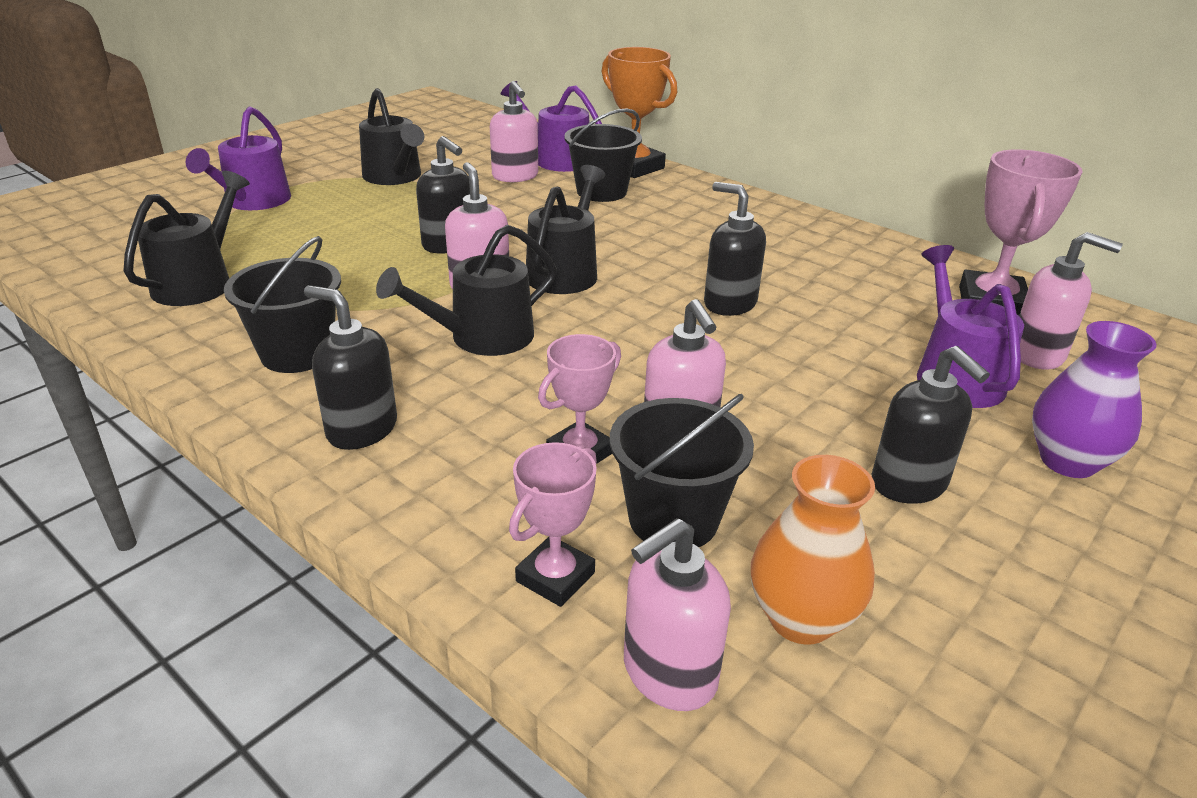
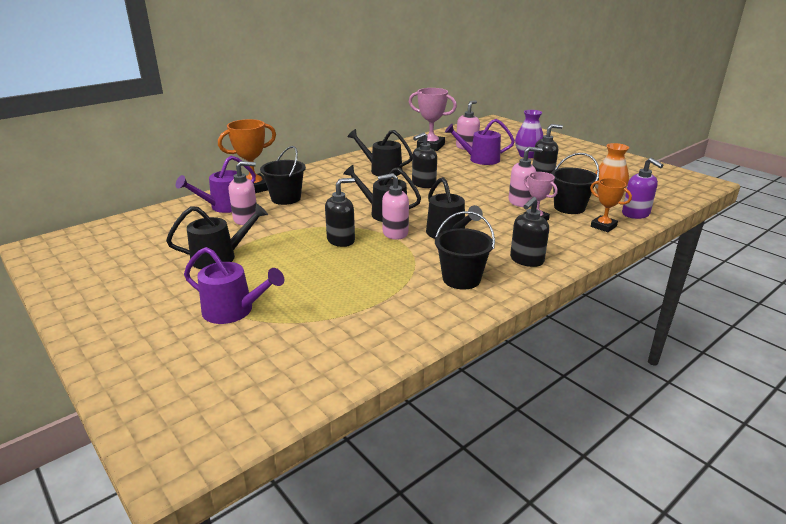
camera: 80 degrees left, 5 degrees down
black watering can [123,171,250,306] -> black watering can moved to [347,129,413,176]
pink trophy [509,442,597,607] -> orange trophy [590,178,632,232]
pink soap dispenser [624,518,731,711] -> purple soap dispenser [622,158,664,219]

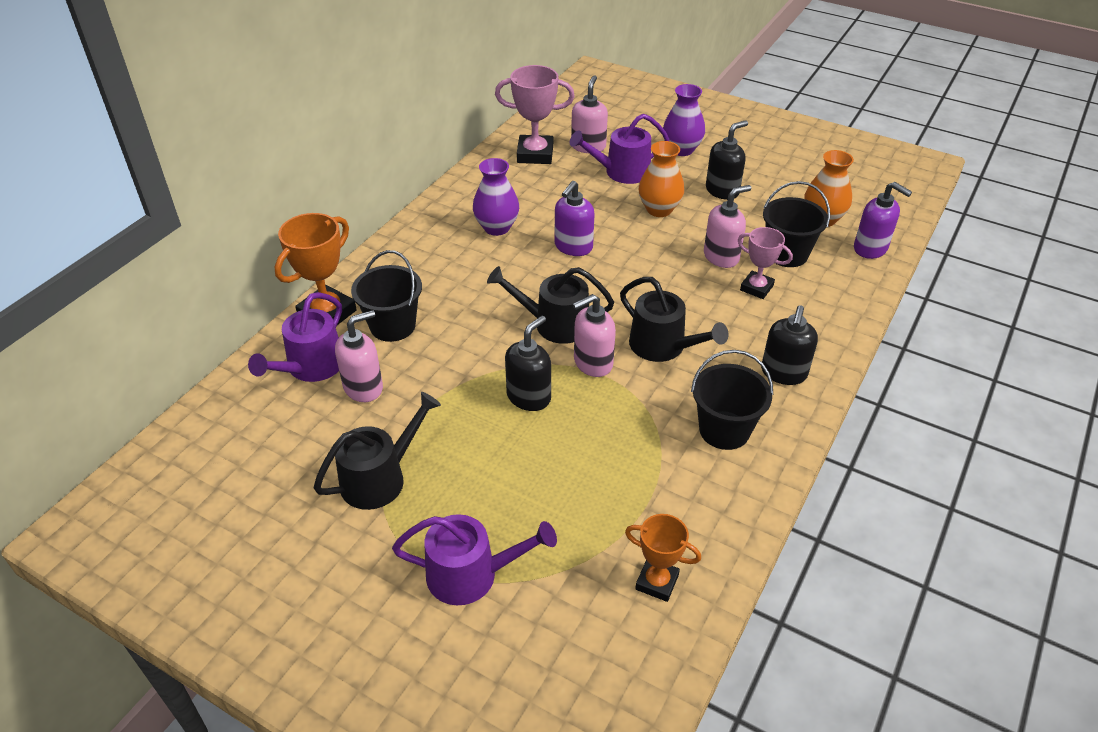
camera: 20 degrees left, 15 degrees up
black watering can [347,129,413,176] -> purple vase [473,158,519,236]
black soap dispenser [412,132,437,188] -> purple soap dispenser [555,181,595,256]
orange trophy [590,178,632,232] -> orange trophy moved to [625,514,701,602]
none -> orange vase [639,141,684,217]

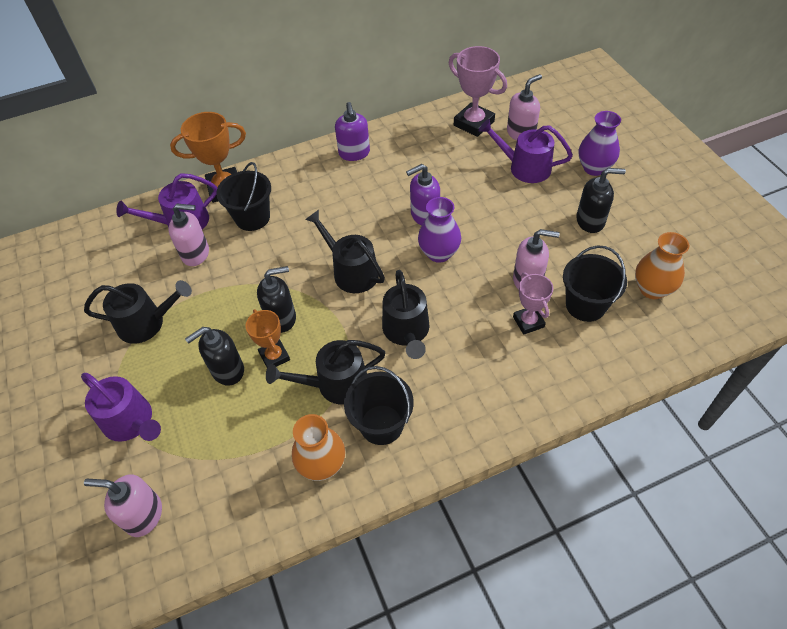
camera: 40 degrees right, 10 degrees up
purple vase [473,158,519,236] -> purple vase moved to [418,197,461,263]
pink soap dispenser [572,294,616,377] -> pink soap dispenser moved to [84,474,162,537]
orange trophy [625,514,701,602] -> orange trophy moved to [246,309,290,368]
orange vase [639,141,684,217] -> orange vase moved to [292,414,345,481]
black soap dispenser [761,305,818,385] -> black soap dispenser moved to [185,327,244,386]
purple soap dispenser [854,182,912,259] -> purple soap dispenser moved to [335,102,370,161]
none -> black watering can [266,340,386,404]

